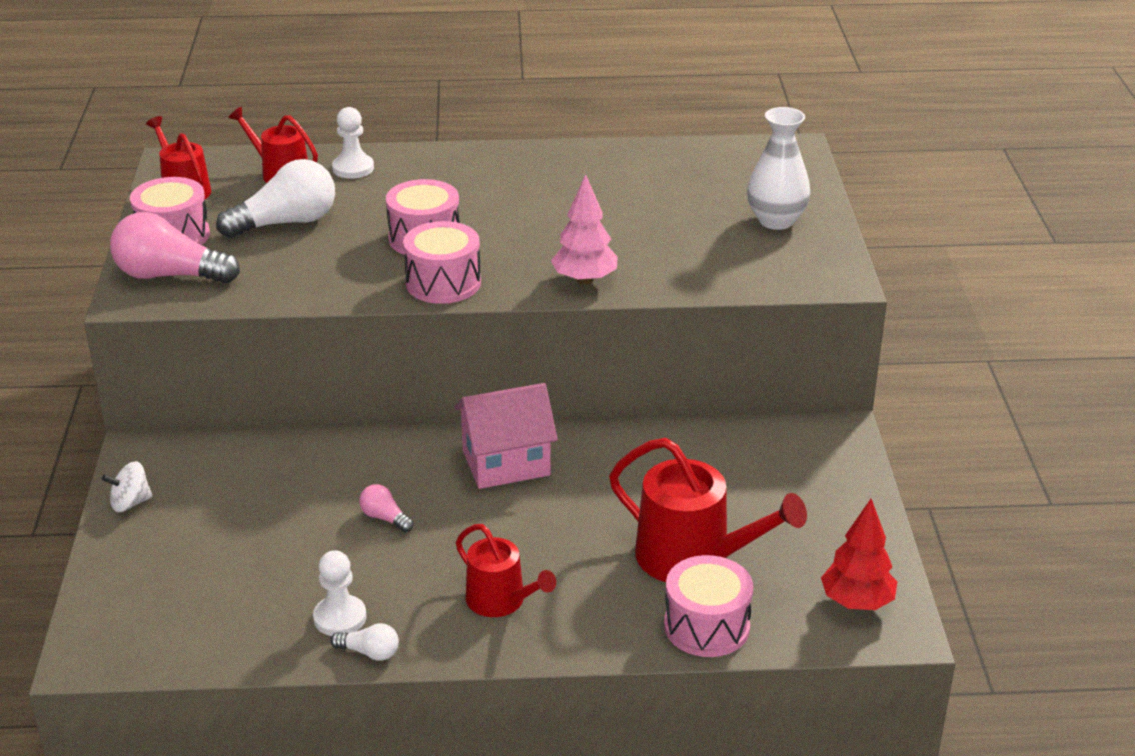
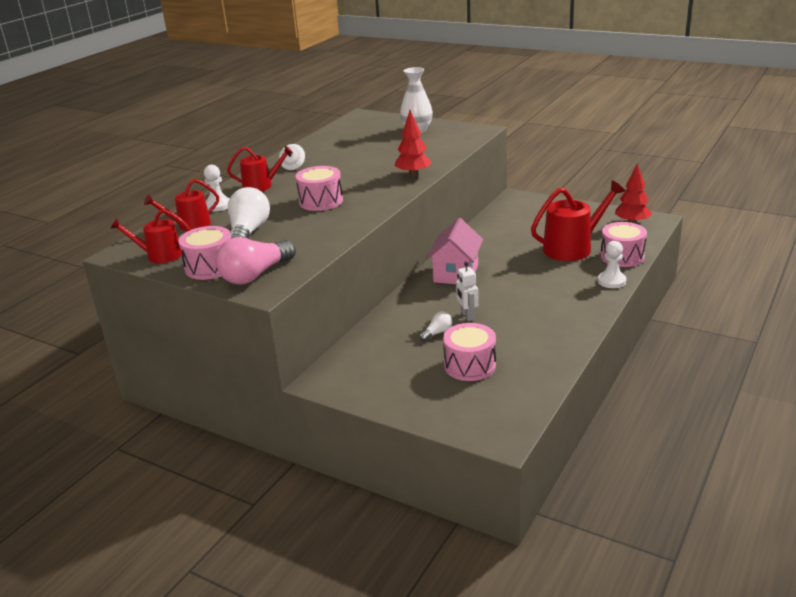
camera: 55 degrees left, 5 degrees down
white spinning top [102,461,153,512] -> white spinning top moved to [279,144,305,170]
white pawn [313,550,366,636] -> white pawn moved to [598,241,626,288]
white light bulb [331,623,399,661] -> white light bulb moved to [419,312,452,341]
pink light bulb [359,484,414,532] -> white robot [456,262,478,321]
pink drum [403,221,481,304] -> pink drum moved to [443,323,496,381]
red watering can [456,524,556,617] -> red watering can moved to [227,146,293,191]
pink tree [551,174,618,285] -> red tree [395,110,432,177]

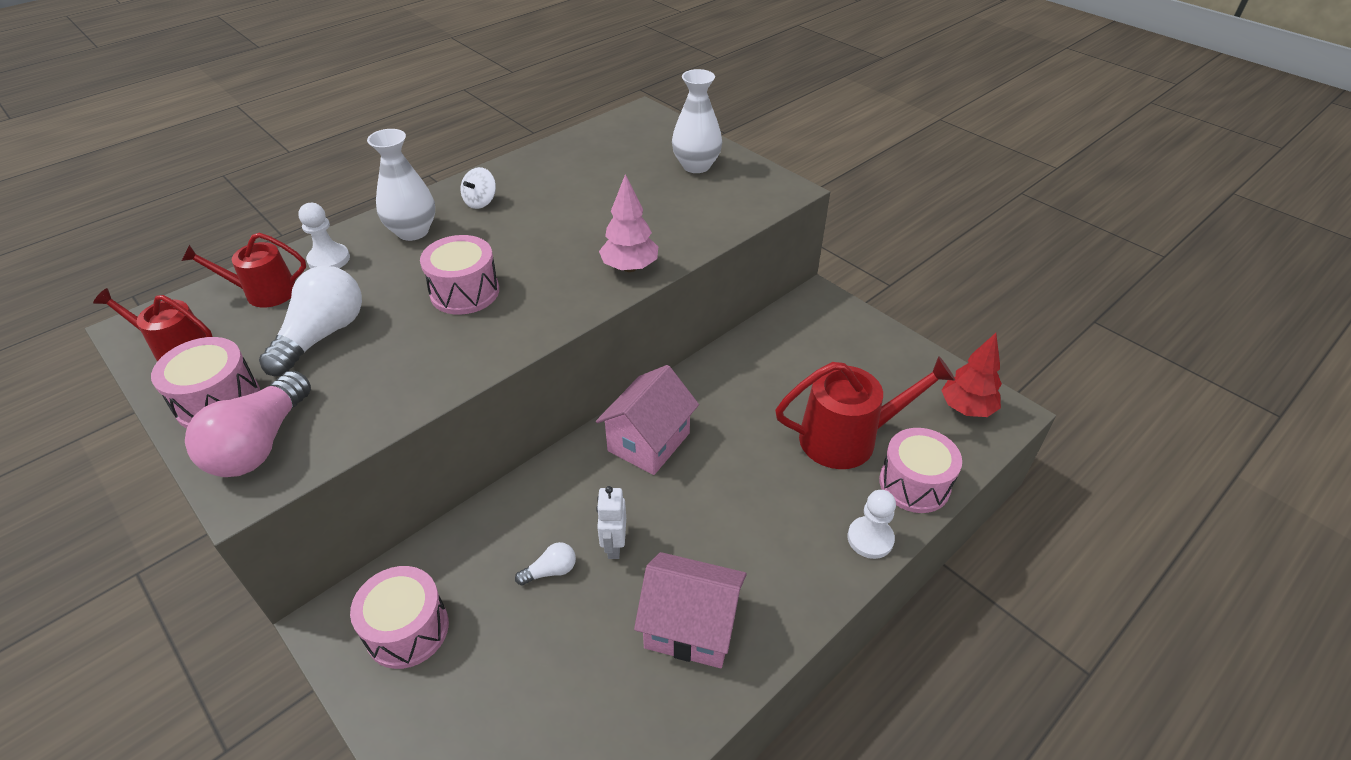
camera: 15 degrees right, 15 degrees up
pink light bulb [216,237,296,284] -> pink light bulb turned 45 degrees counterclockwise [185,371,311,477]
red watering can [227,146,293,191] -> white vase [367,129,435,241]
red tree [395,110,432,177] -> pink tree [599,174,658,272]
pink drum [443,323,496,381] -> pink drum moved to [350,566,449,669]
none -> pink house [634,552,747,668]

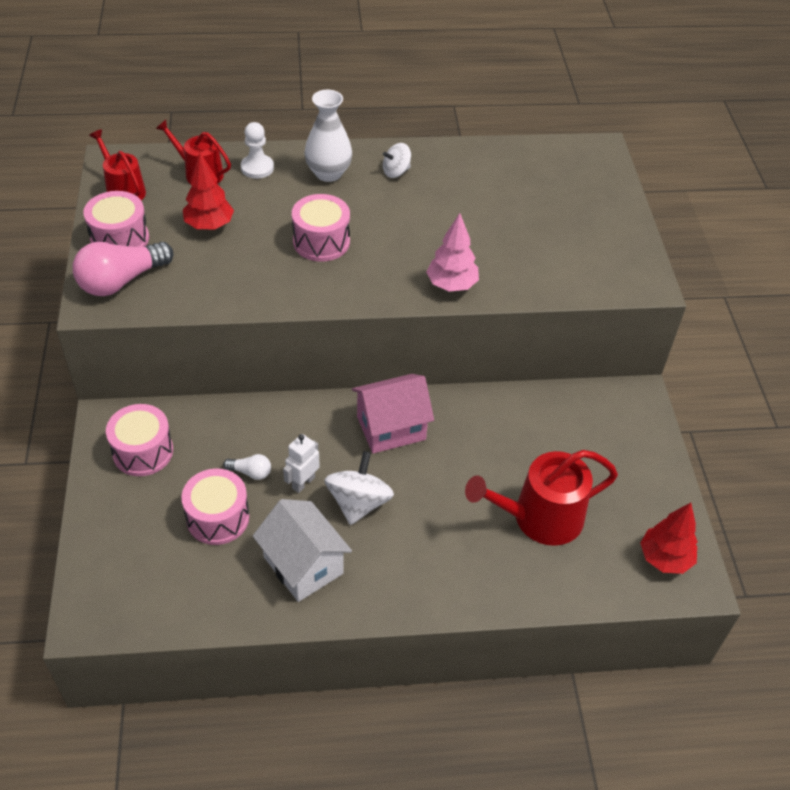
camera: 35 degrees right, 5 degrees up
white light bulb [259,266,362,376] -> red tree [183,152,234,230]
pink house [634,552,747,668] -> white house [253,499,352,602]
white vase [672,69,722,173] -> none
red watering can [775,356,955,469] -> red watering can turned 135 degrees clockwise [465,450,618,546]
white pawn [848,490,896,559] -> none
pink drum [879,428,962,513] -> pink drum moved to [181,469,249,545]
none -> white spinning top [324,451,394,525]

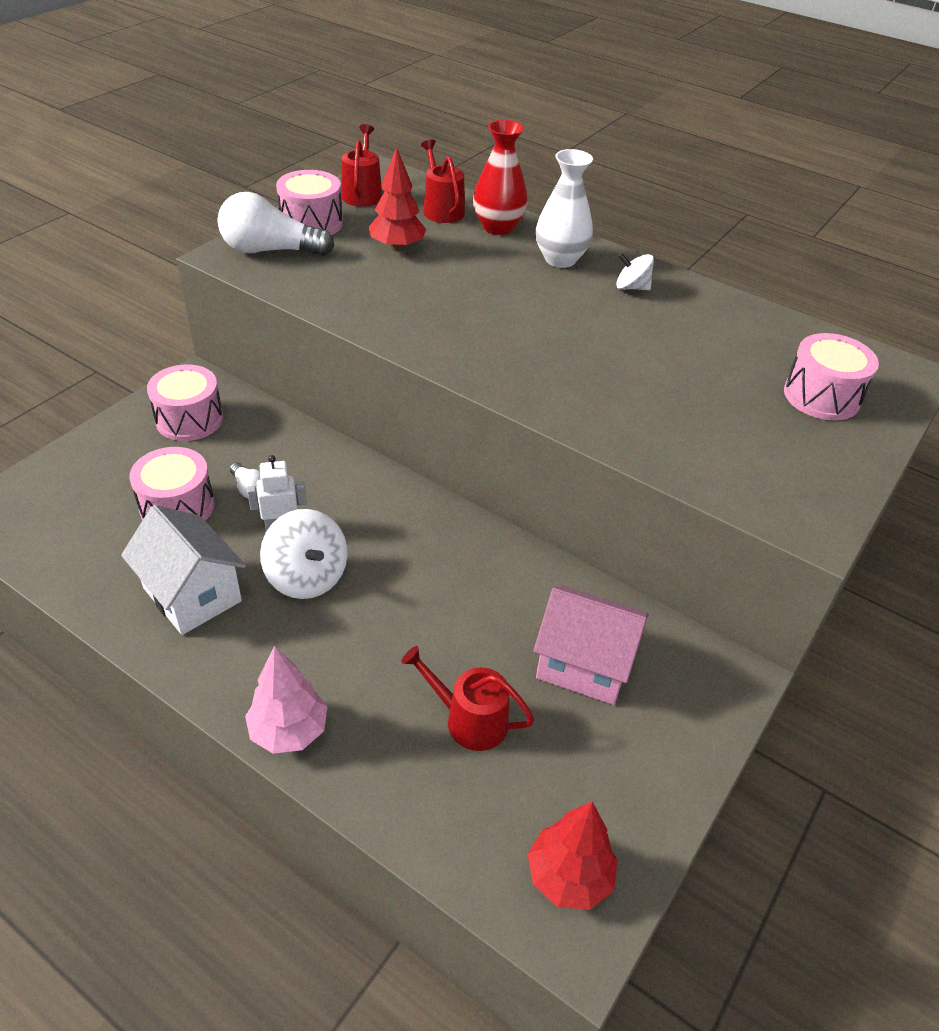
camera: 40 degrees right, 5 degrees down
pink light bulb [73,242,174,296] -> white light bulb [218,192,334,256]
white pawn [241,122,274,179] -> red vase [473,120,528,235]
white house [253,499,352,602] -> white house turned 45 degrees counterclockwise [121,505,246,635]
pink drum [292,194,350,261] -> pink drum moved to [784,333,879,421]
white spinning top [324,451,394,525] -> white spinning top turned 90 degrees clockwise [260,509,348,599]
pink house [352,374,434,453] -> pink house moved to [533,585,649,705]
pink tree [426,213,479,292] -> pink tree moved to [245,646,328,754]
red watering can [465,450,618,546] -> red watering can [401,646,534,751], size x0.62

